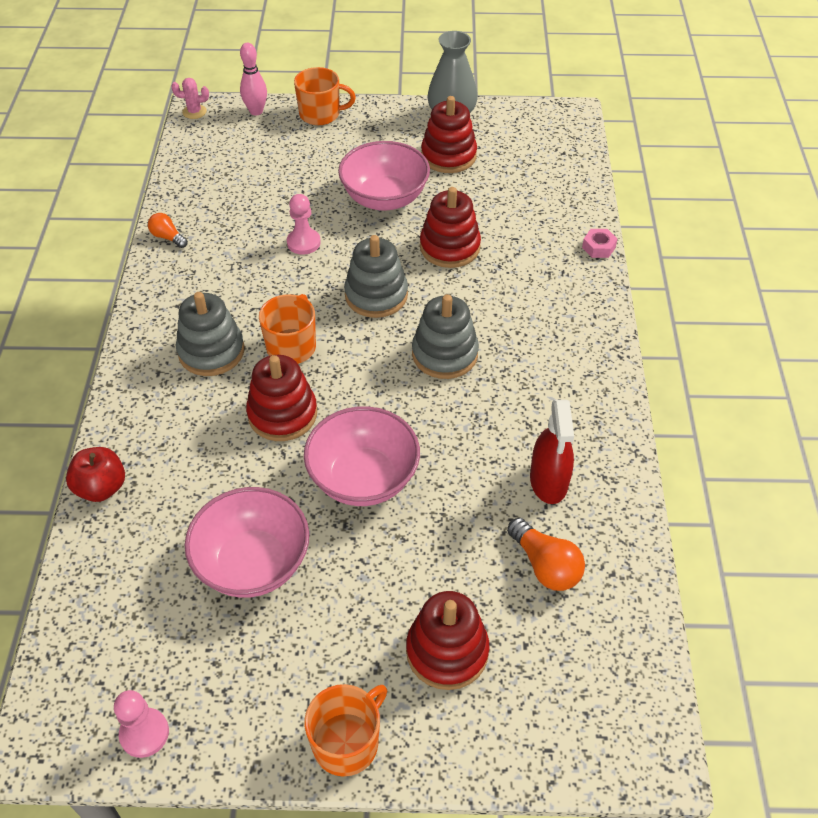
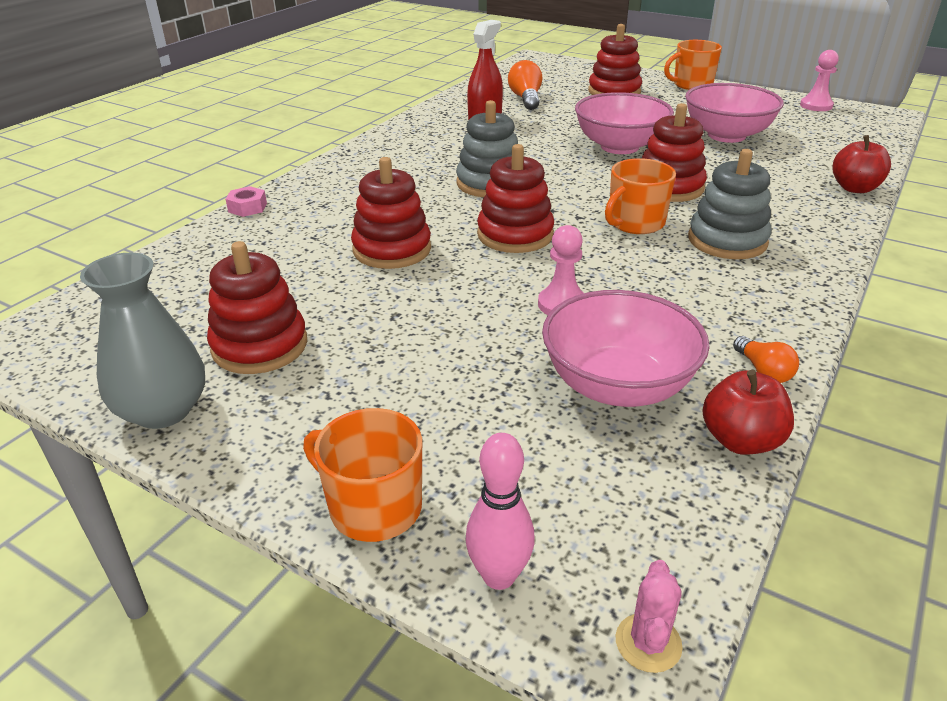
camera: 150 degrees left, 15 degrees down
pink cactus [171,78,209,119] -> pink cactus turned 75 degrees clockwise [616,560,683,673]
pink bowl [338,141,430,211] -> pink bowl moved to [542,290,710,407]
grey stacking toy [344,235,408,318] -> red stacking toy [477,144,554,253]
none -> red apple [703,370,794,455]

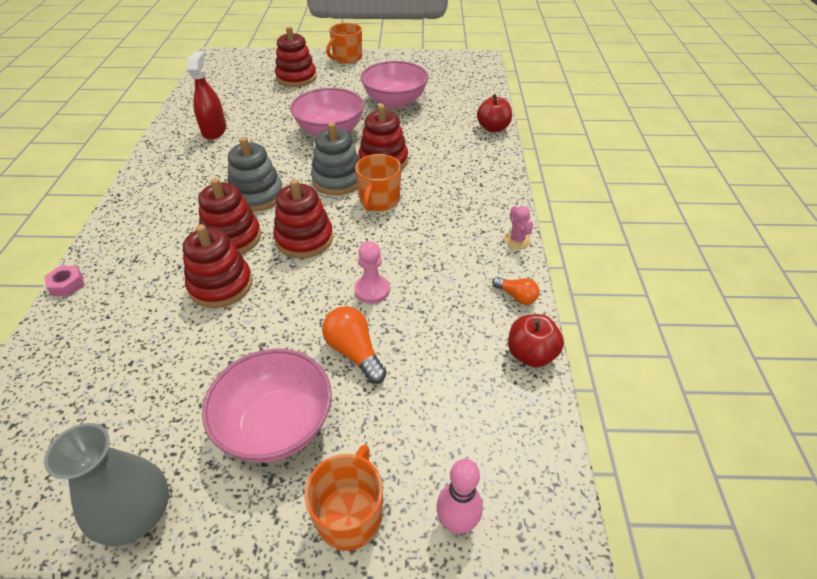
camera: 30 degrees left, 10 degrees up
red stacking toy [207,241,307,374] -> red stacking toy moved to [198,178,261,254]
orange mug [303,408,422,542] -> orange mug turned 105 degrees clockwise [304,445,383,551]
orange light bulb [508,60,542,110] -> orange light bulb moved to [322,306,387,384]
pink bowl [542,290,710,407] -> pink bowl moved to [202,349,332,463]
pink cactus [616,560,683,673] -> pink cactus moved to [504,206,533,249]
grey stacking toy [688,149,772,259] -> grey stacking toy moved to [311,122,359,195]
pink pawn [800,50,839,111] -> none

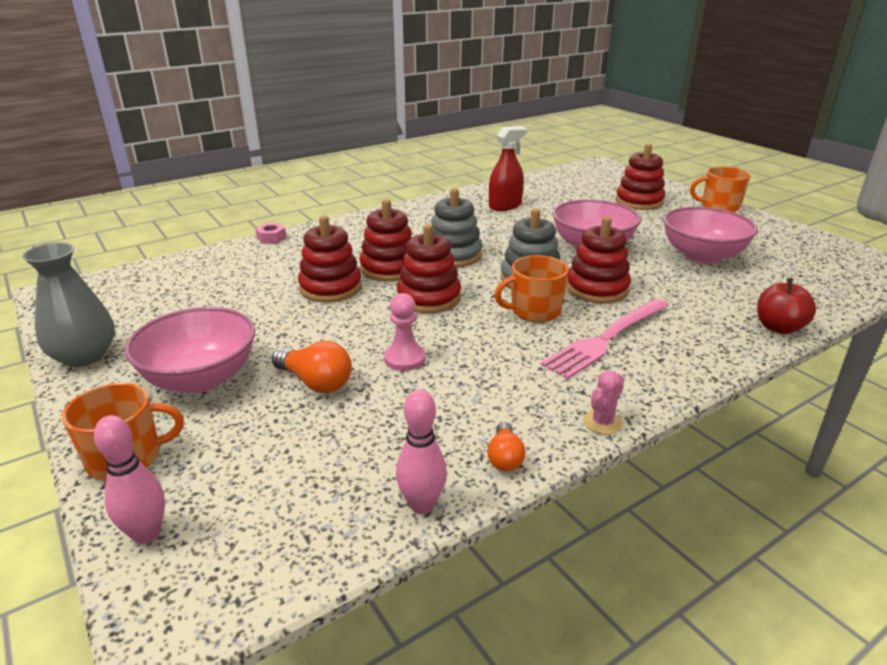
camera: 55 degrees right, 15 degrees down
orange light bulb [322,306,387,384] -> orange light bulb turned 105 degrees clockwise [272,341,352,393]
red apple [508,314,564,367] -> pink bowling pin [396,390,447,514]
none -> pink fork [541,299,669,379]

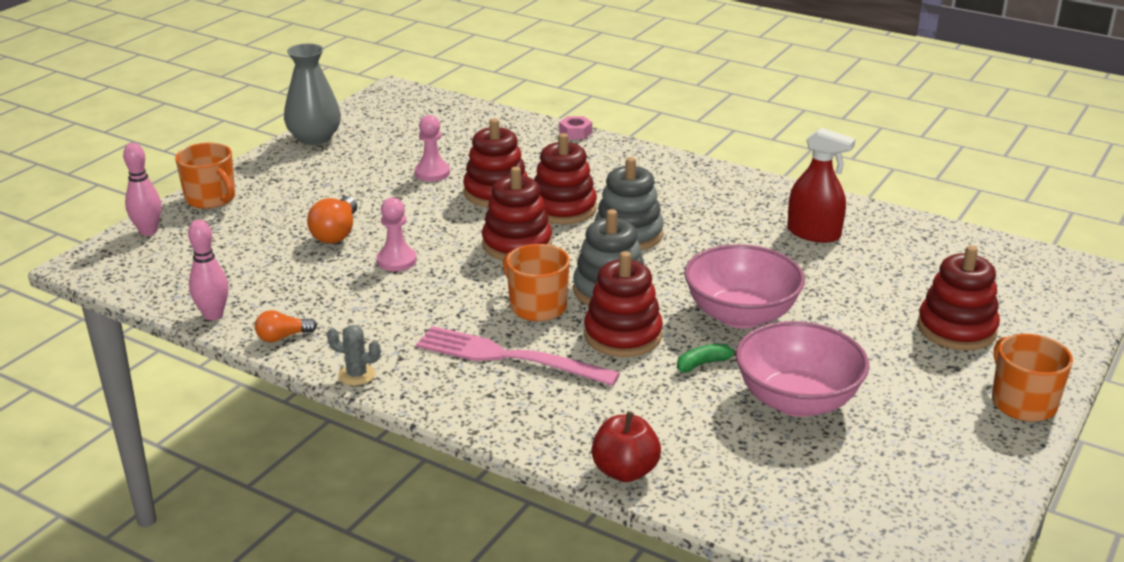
camera: 65 degrees right, 0 degrees up
pink bowl [124,307,255,393] -> none
pink cactus [583,371,624,434] -> grey cactus [327,325,381,386]
none -> pink pawn [414,115,450,181]
none -> green banana [677,344,736,373]

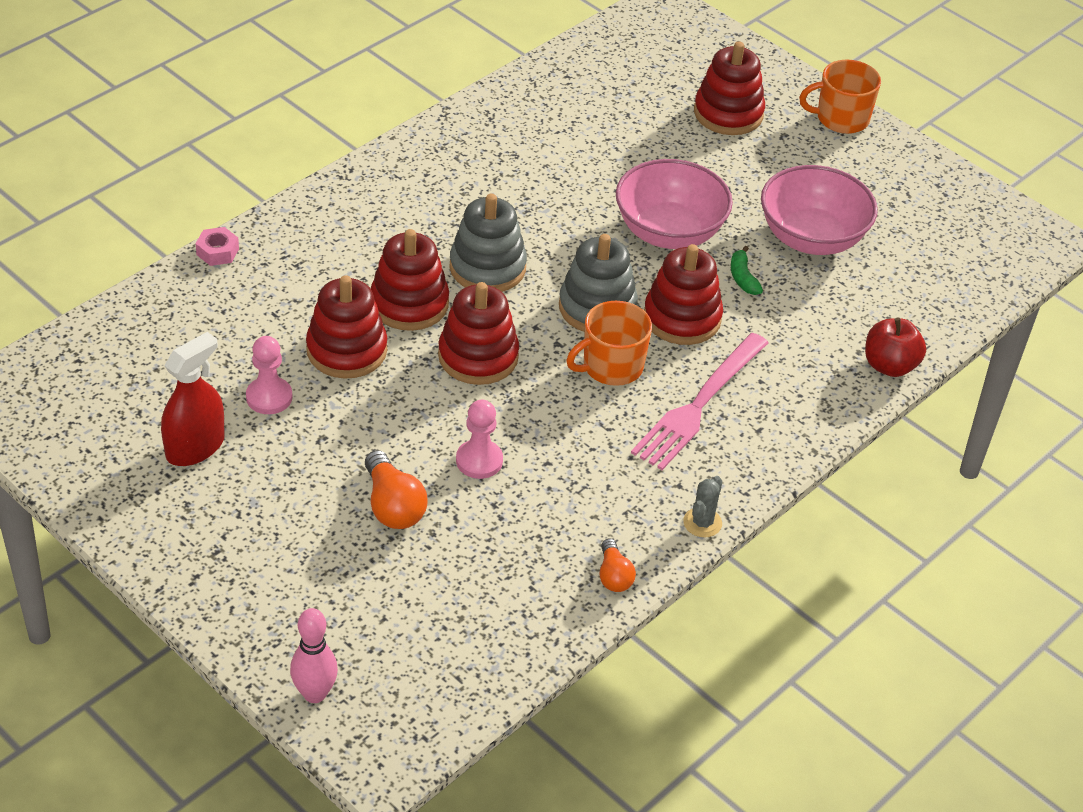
camera: 80 degrees left, 15 degrees up
orange mug [175,143,235,209] -> none
pink bowling pin [188,220,229,320] -> none
grey vase [284,43,341,145] -> none
orange light bulb [307,196,357,243] -> orange light bulb turned 45 degrees clockwise [365,450,427,529]
red spray bottle [787,128,855,243] -> red spray bottle moved to [161,332,225,466]

